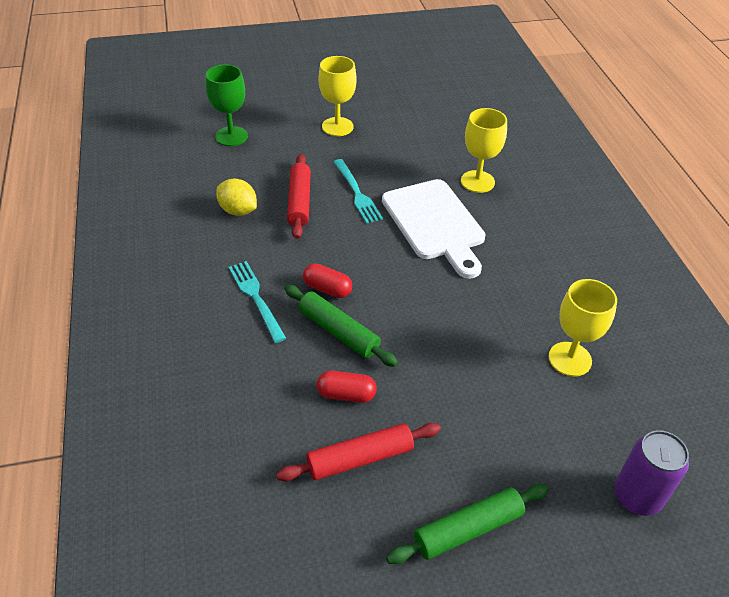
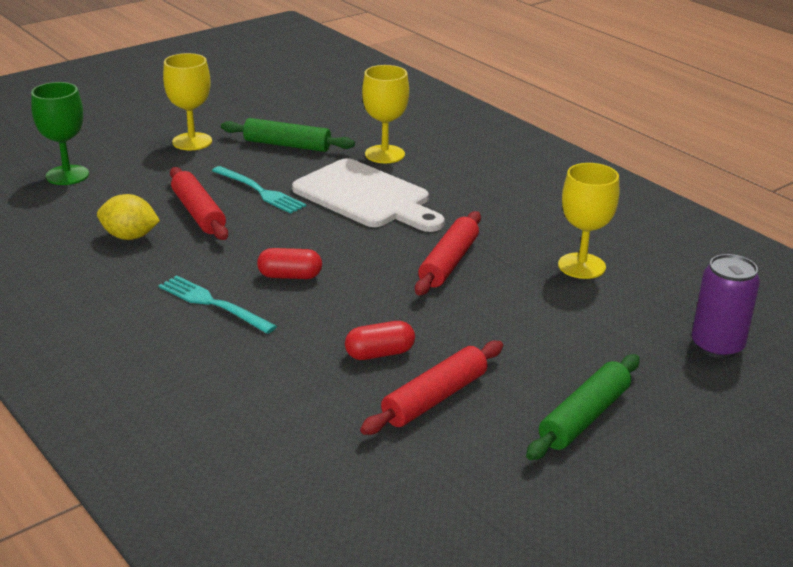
camera: 25 degrees left, 15 degrees down
green rolling pin [284,285,398,367] -> green rolling pin moved to [221,118,355,152]
none -> red rolling pin [415,211,481,295]

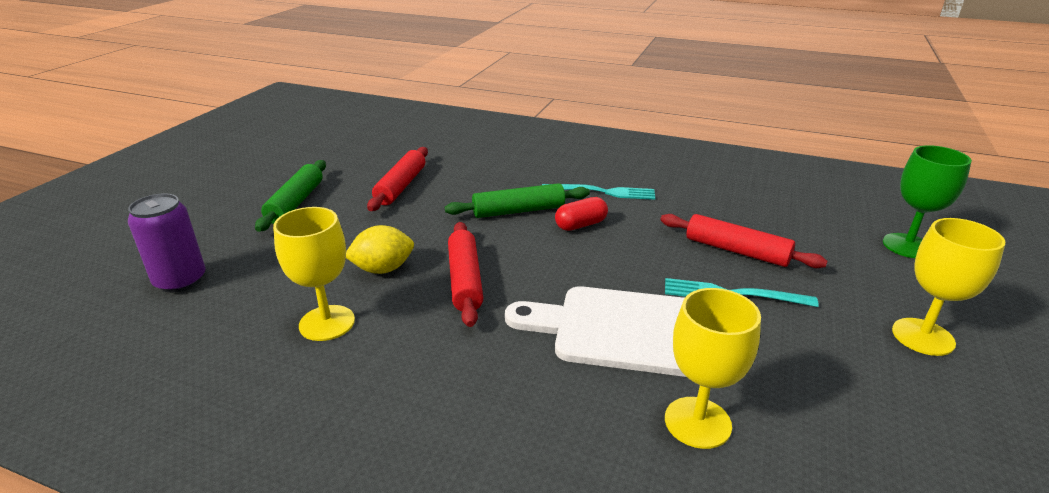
camera: 150 degrees right, 0 degrees up
yellow lemon [97,194,160,240] -> yellow lemon moved to [346,225,414,274]
green rolling pin [221,118,355,152] -> green rolling pin moved to [445,183,590,218]
red capsule [345,321,415,360] -> none

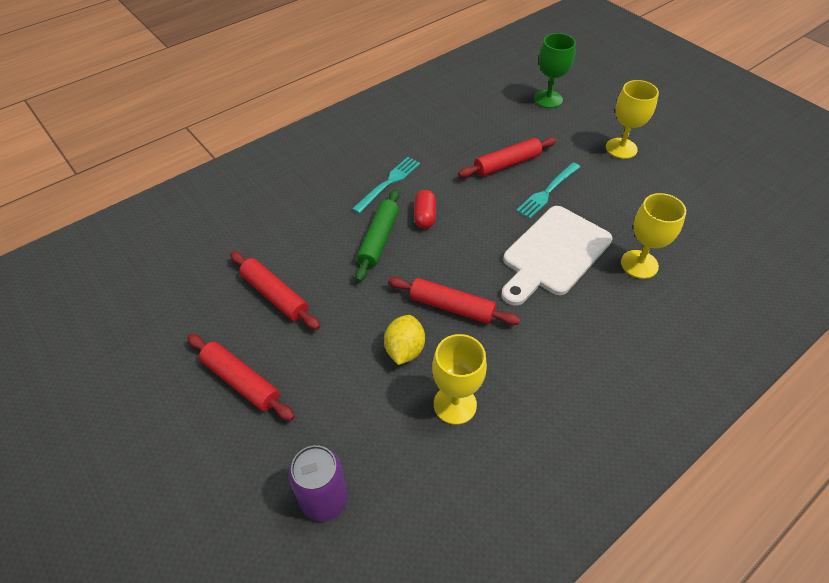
camera: 60 degrees left, 20 degrees up
green rolling pin [255,160,326,232] -> red rolling pin [187,334,295,421]

